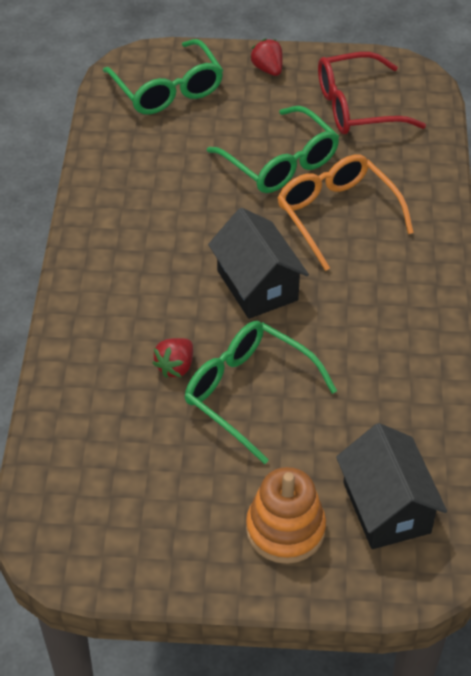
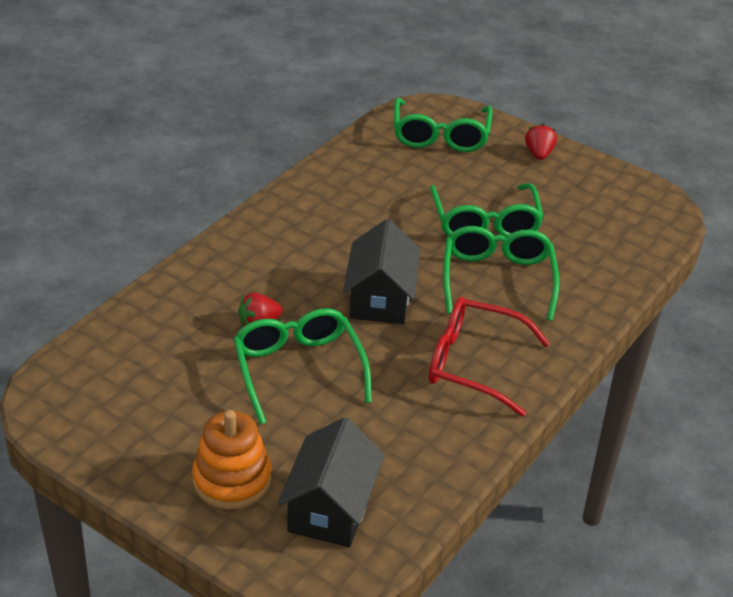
camera: 30 degrees right, 10 degrees down
orange glasses [277,154,414,271] -> green glasses [443,226,559,321]
red glasses [318,52,426,134] -> red glasses moved to [429,297,550,417]

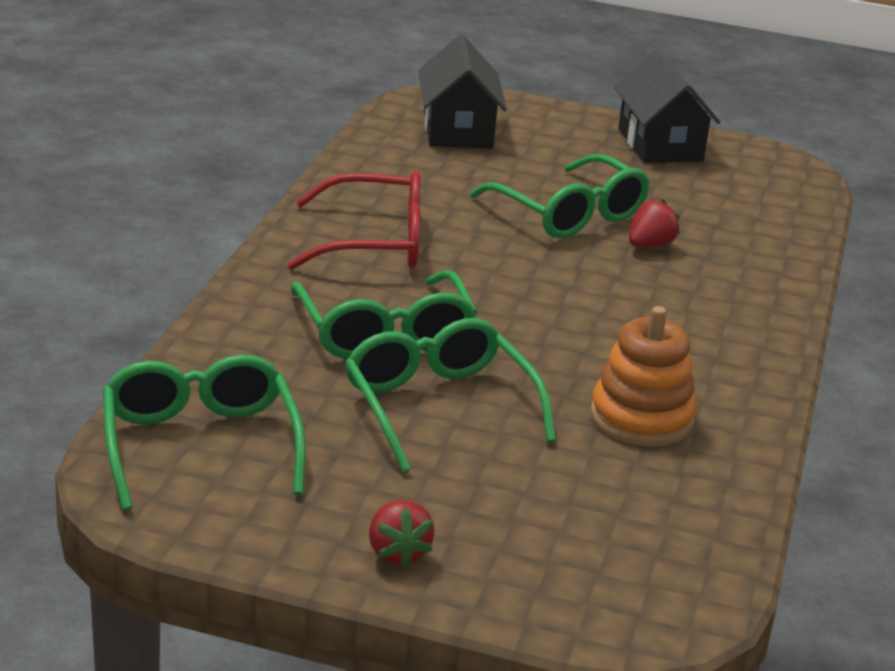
camera: 160 degrees right, 10 degrees down
orange stacking toy [192,410,271,509] -> orange stacking toy moved to [591,306,696,447]
black house [343,219,421,324] -> black house moved to [614,49,721,163]
green glasses [394,98,492,152] -> green glasses moved to [103,355,306,510]

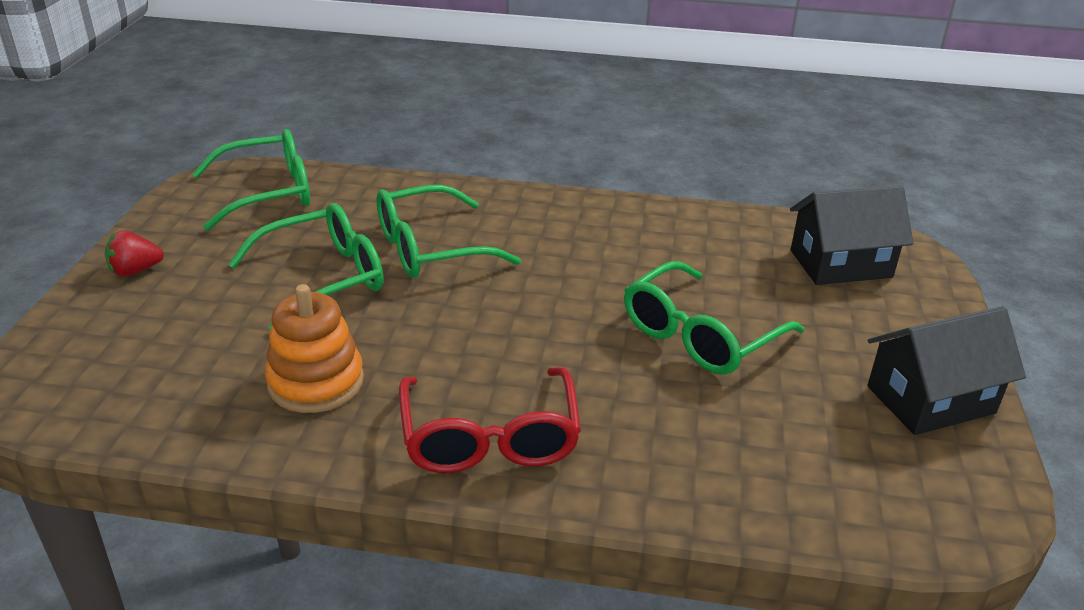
camera: 85 degrees right, 5 degrees up
red glasses [287,171,421,270] -> red glasses moved to [399,367,581,473]
red strawberry [629,199,680,248] -> none

